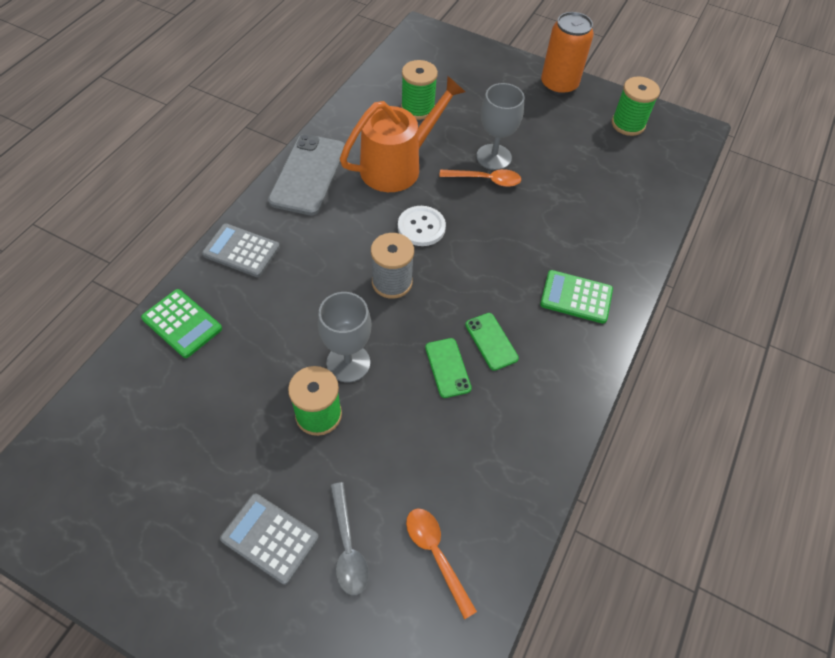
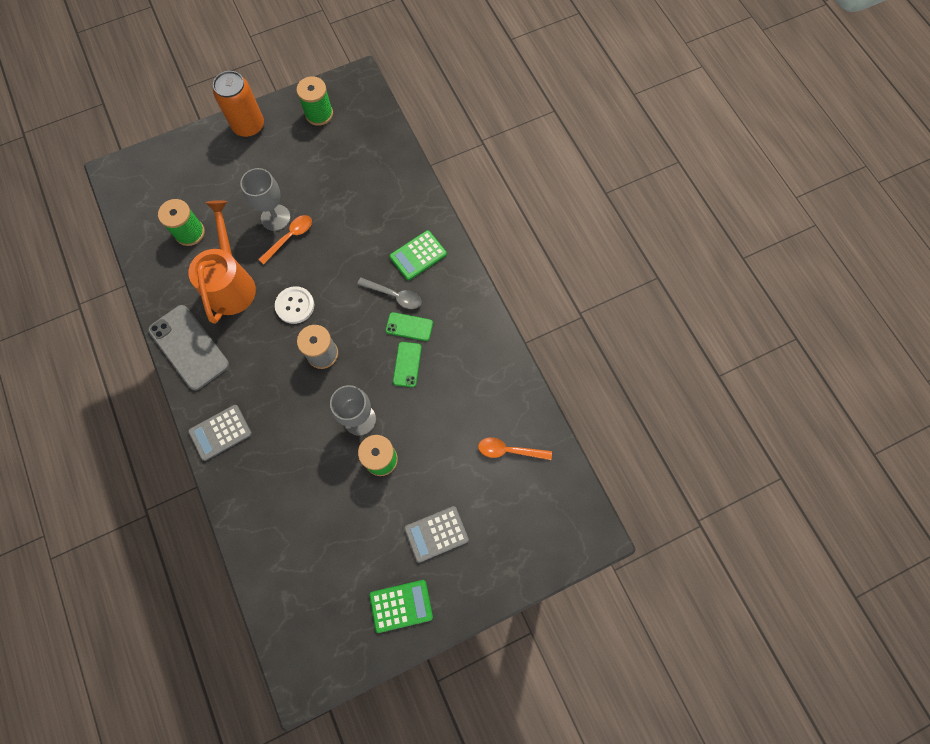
camera: 50 degrees left, 15 degrees up
green calculator [141,289,222,358] -> green calculator moved to [369,580,433,633]
grey spoon [330,482,369,595] -> grey spoon moved to [357,278,421,309]
green phone [425,338,472,398] -> green phone turned 75 degrees clockwise [393,342,422,387]

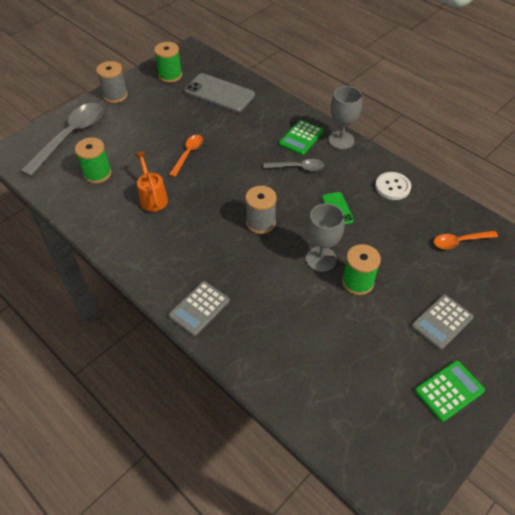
camera: 20 degrees left, 20 degrees down
grey phone [148,305,229,390] -> grey phone moved to [184,73,255,112]
orange watering can [188,200,256,324] -> orange watering can [135,151,168,212], size x0.60
orange can [213,71,264,137] -> grey spool [96,61,128,103]
grey goblet [240,168,291,231] -> grey goblet moved to [328,86,362,149]
white button [275,286,314,324] -> white button moved to [375,172,411,200]
green phone [386,312,433,341] -> none
none -> grey spoon [21,103,103,176]

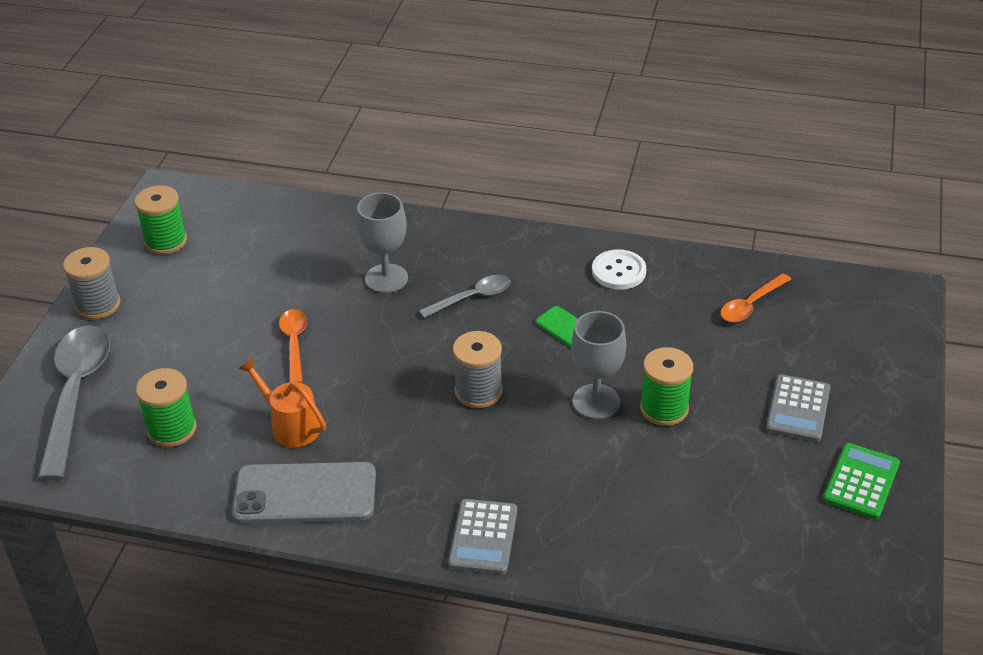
camera: 30 degrees left, 10 degrees down
grey phone [184,73,255,112] -> grey phone moved to [232,462,376,524]
green calculator [279,120,324,155] -> none
grey goblet [328,86,362,149] -> grey goblet moved to [356,192,408,293]

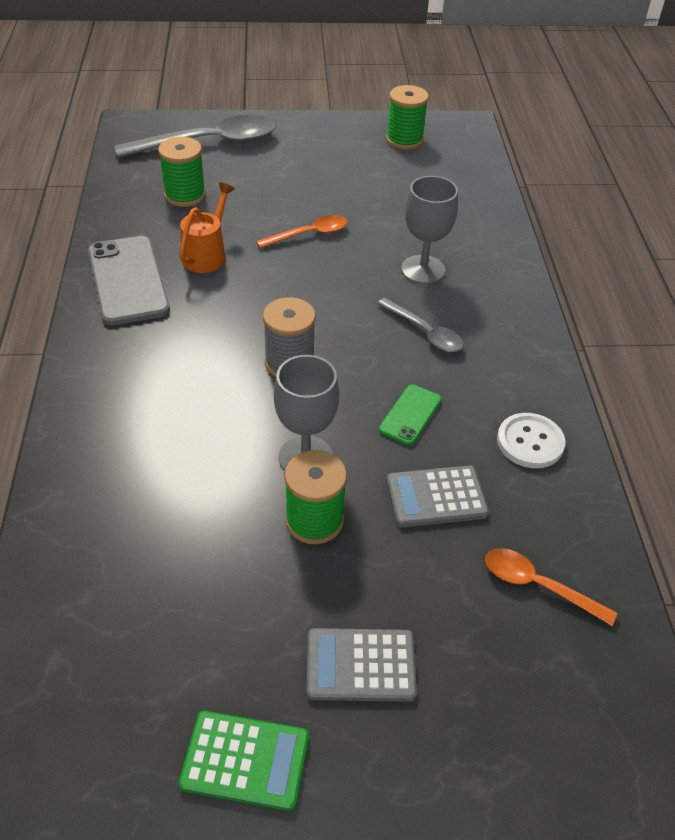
camera: 70 degrees right, 5 degrees up
grey spool [63,247,121,319] -> none
grey calculator [448,499,517,574] -> grey calculator moved to [386,465,489,527]

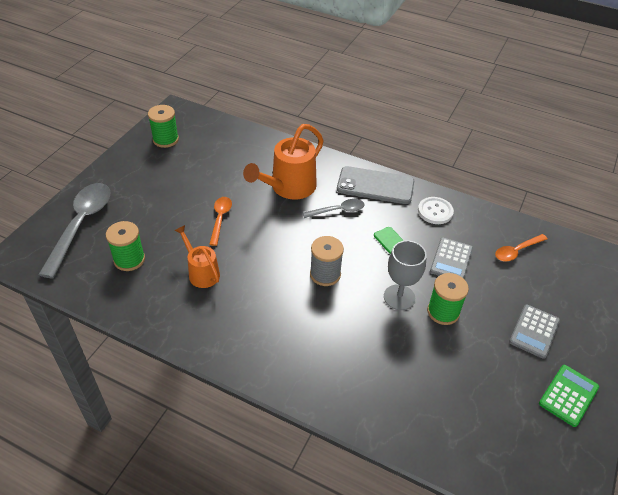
camera: 60 degrees left, 0 degrees up
grey phone [88,236,170,325] -> grey phone moved to [337,166,414,204]
grey goblet [401,176,458,284] -> orange watering can [243,124,324,199]

